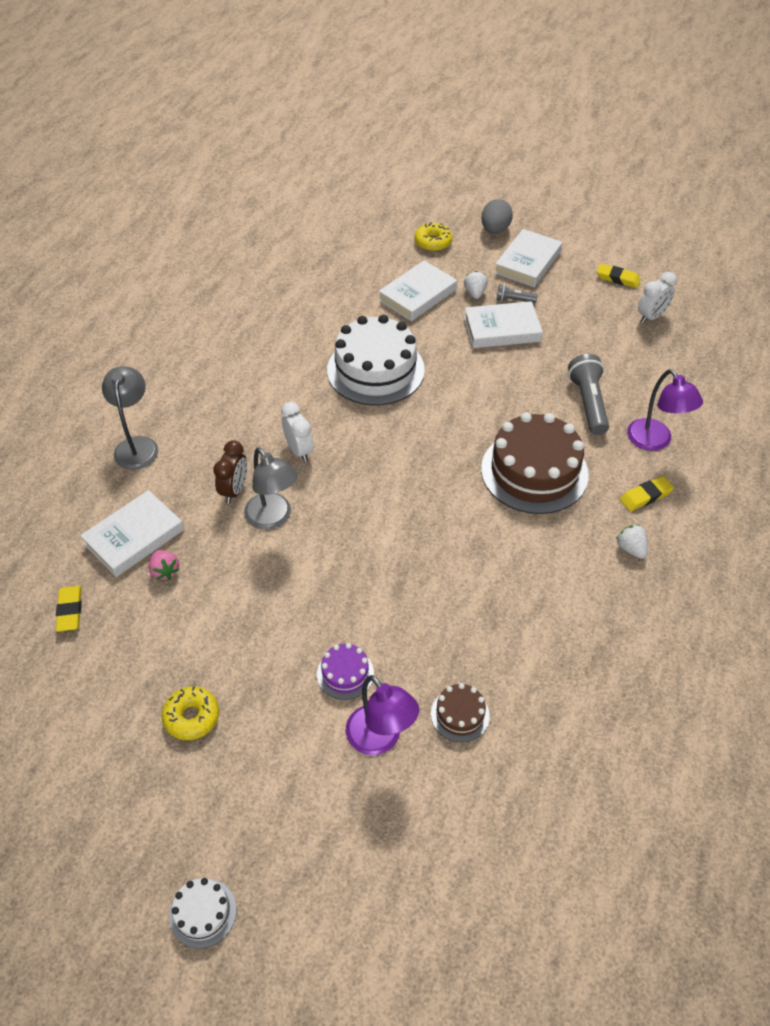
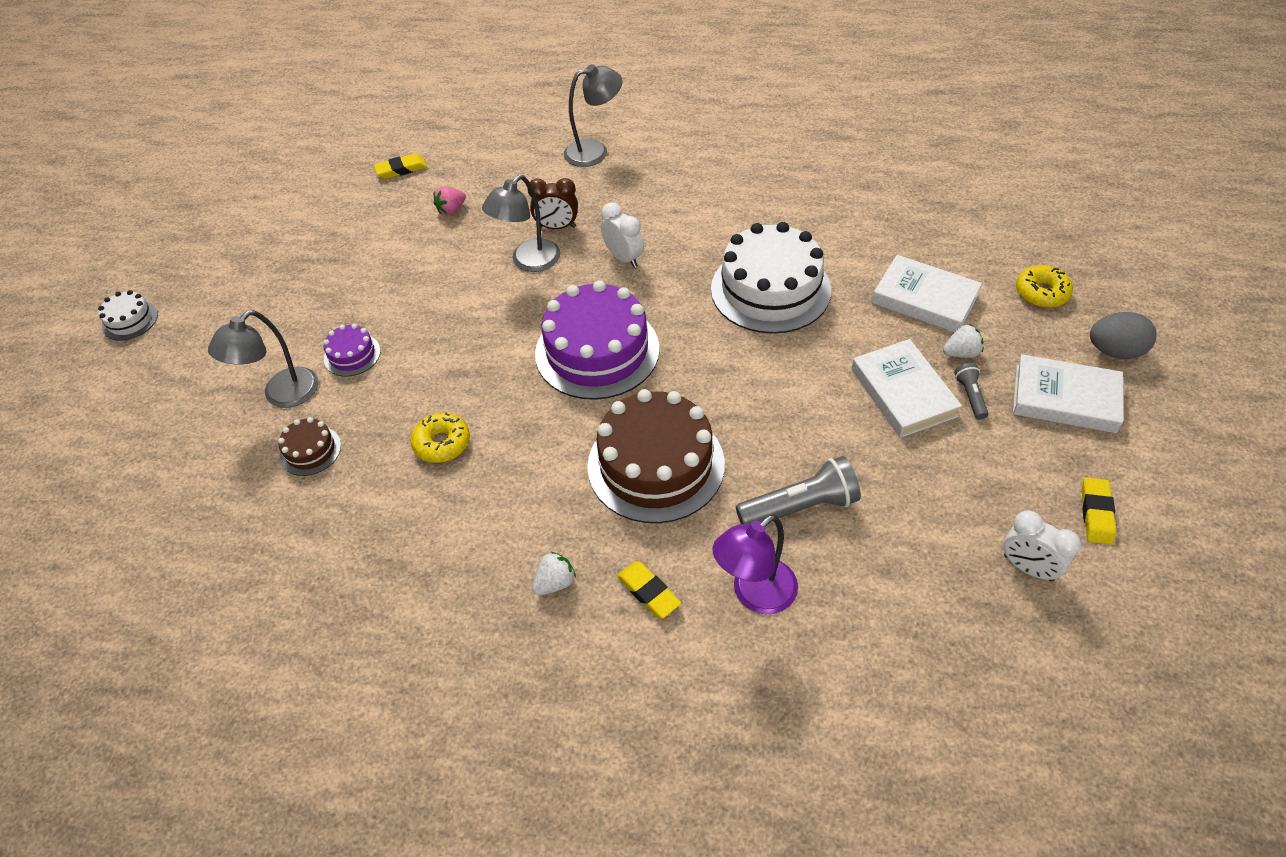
camera: 80 degrees right, 0 degrees up
white book [80,490,184,577] -> none
yellow donut [162,686,219,740] -> yellow donut moved to [410,412,470,463]
white clock [281,402,313,462] -> white clock turned 90 degrees counterclockwise [601,202,644,268]
purple lamp [346,675,419,755] -> grey lamp [208,310,319,408]
none -> purple cake [535,280,660,400]

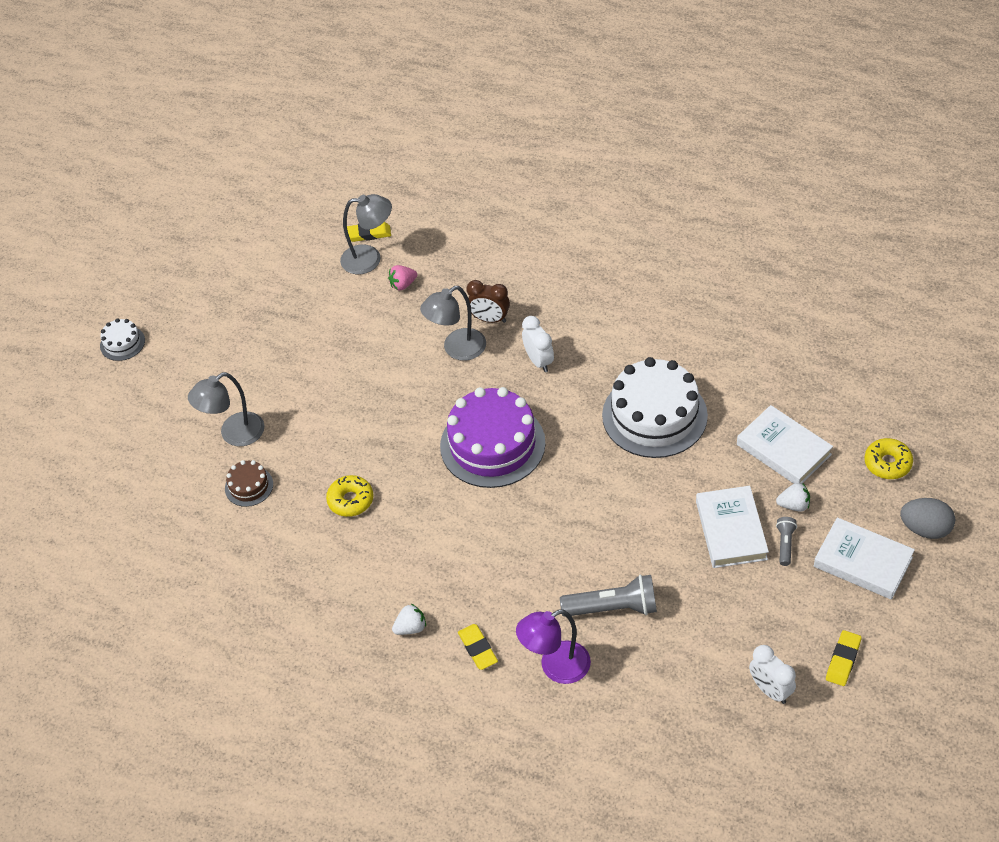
camera: 15 degrees right, 0 degrees up
purple cake [323,324,381,377] -> none
grey lamp [564,64,622,167] -> grey lamp moved to [340,194,392,274]
brown cake [587,389,725,523] -> none

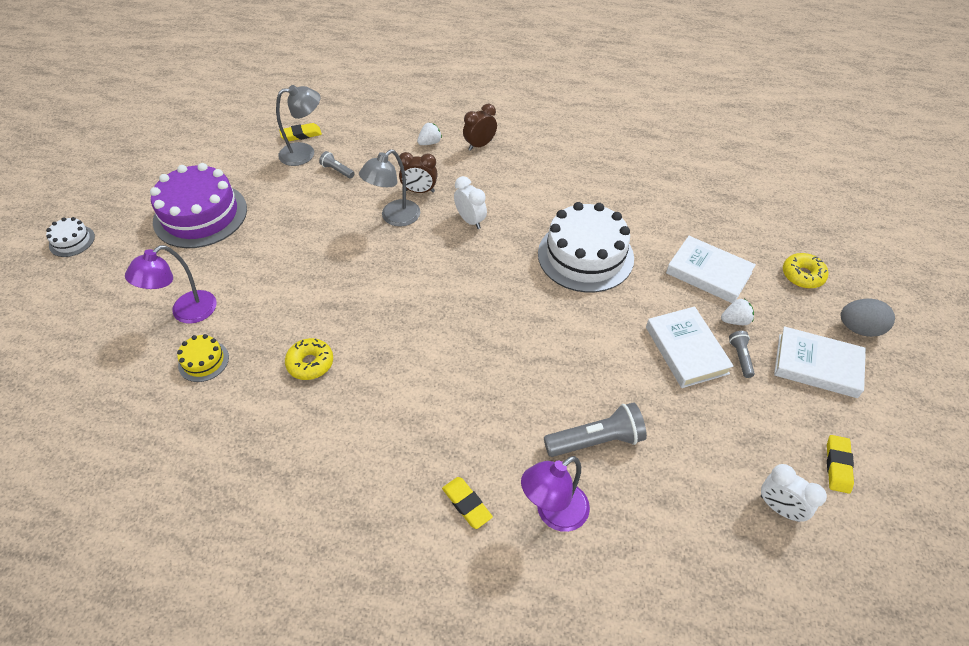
camera: 15 degrees left, 0 degrees up
grey lamp [188,372,265,446] -> purple lamp [125,245,217,324]
brown cake [225,460,273,507] -> yellow cake [177,334,229,382]
pink strawberry [388,265,417,291] -> grey flashlight [319,151,355,179]
white strawberry [392,604,426,635] -> white strawberry moved to [417,123,442,145]
purple cake [440,387,546,488] -> purple cake moved to [150,163,247,248]
none -> brown clock [463,104,497,151]

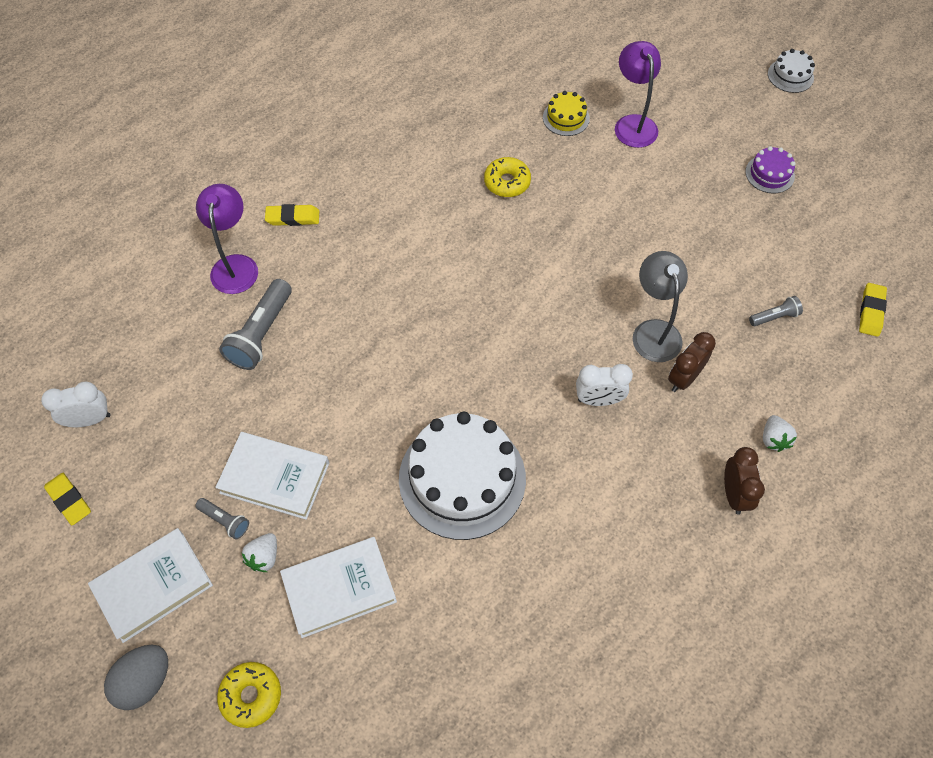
camera: 125 degrees right, 10 degrees up
purple cake [150,163,247,248] -> purple cake [745,146,796,193], size x0.46
grey lamp [276,85,320,166] -> none

